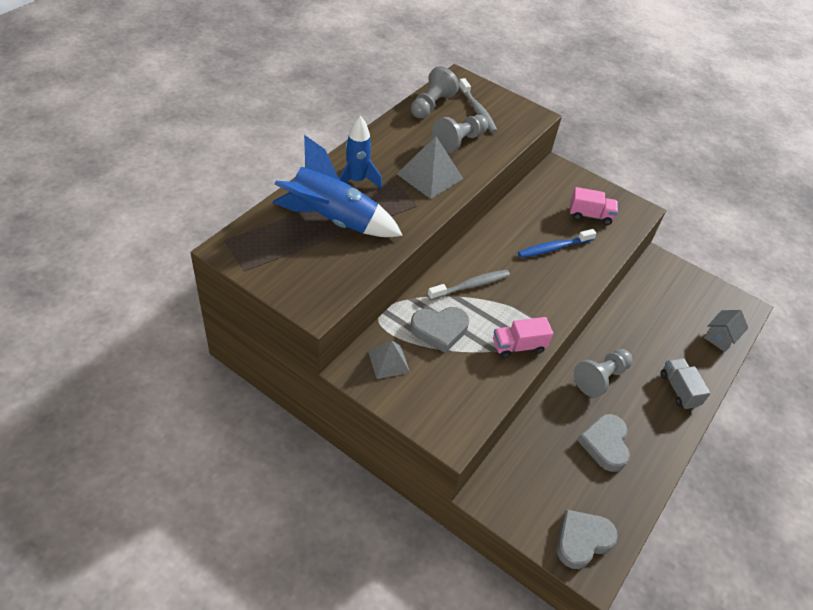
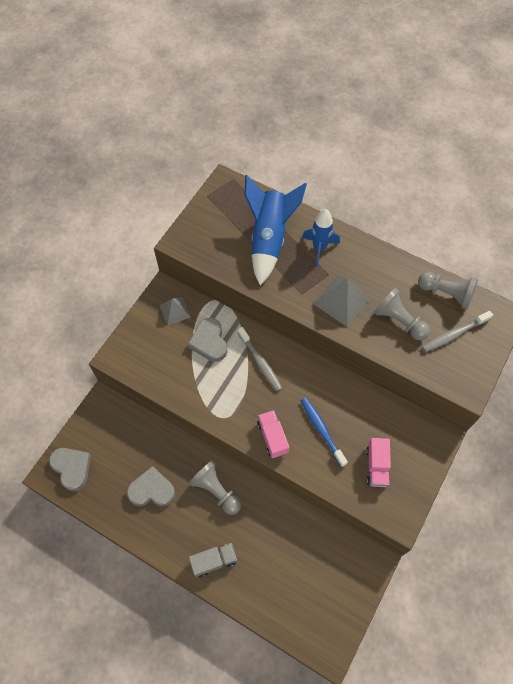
camera: 90 degrees right, 15 degrees up
pink truck [493,317,553,358] -> pink truck moved to [257,410,290,458]
grey house [704,310,748,352] -> none

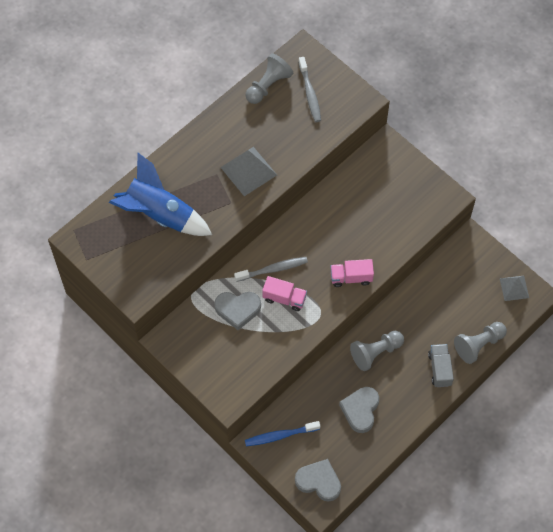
camera: 75 degrees left, 0 degrees up
grey heart [49,448,91,491] -> grey heart turned 45 degrees clockwise [295,459,341,502]
grey pyramid [159,297,191,326] -> grey pyramid moved to [500,276,529,301]
blue toothbrush [301,398,348,467] -> blue toothbrush moved to [245,421,320,446]
blue rocket [302,209,340,267] -> none
pink truck [366,438,391,487] -> pink truck moved to [262,276,307,311]
grey pawn [373,288,430,340] -> grey pawn moved to [454,322,507,364]

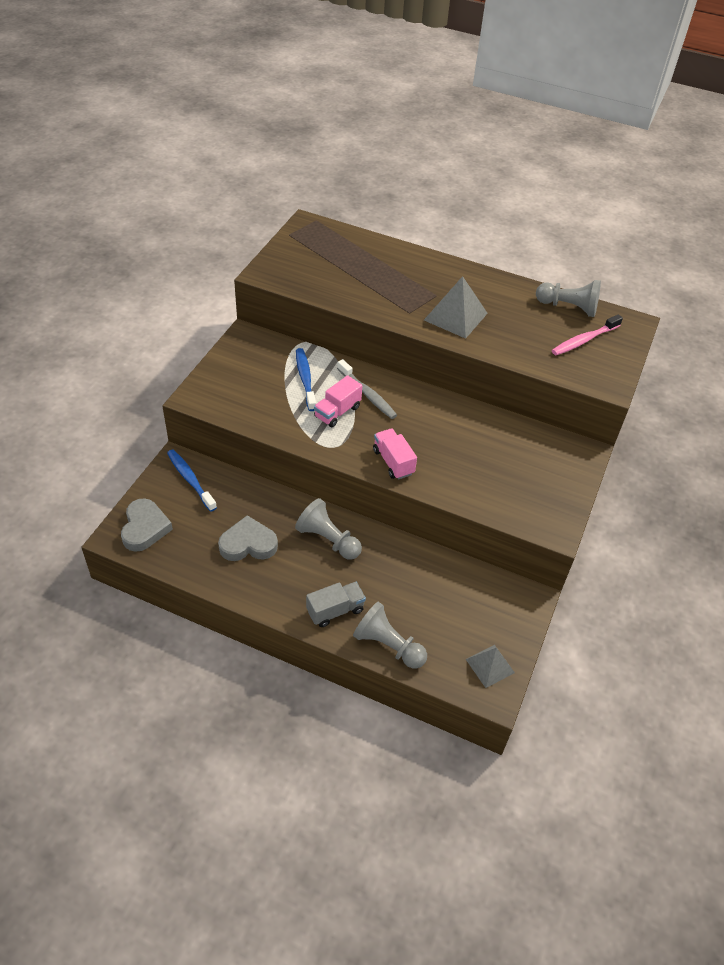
camera: 65 degrees right, 15 degrees down
blue rocket [109,153,212,236] -> none
grey heart [214,292,261,330] -> blue toothbrush [296,348,316,411]
pink truck [262,276,307,311] -> pink truck turned 45 degrees clockwise [314,375,362,427]
grey toothbrush [298,57,321,122] -> pink toothbrush [552,314,623,355]

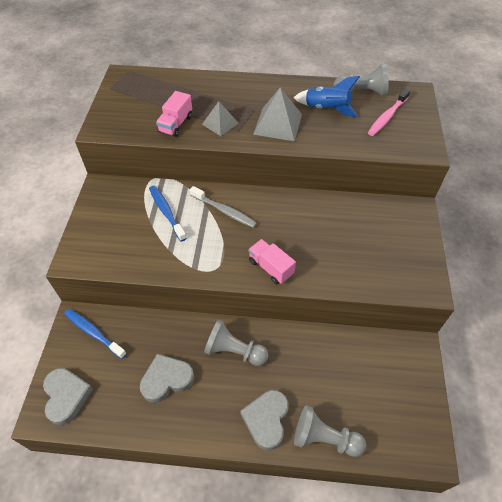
camera: 15 degrees left, 5 degrees up
grey truck [306,582,366,627] -> grey heart [240,390,289,450]
pink truck [314,375,362,427] -> pink truck moved to [156,91,192,137]
grey pyramid [466,645,515,688] -> grey pyramid moved to [202,101,238,136]
none -> blue rocket [293,76,360,117]

